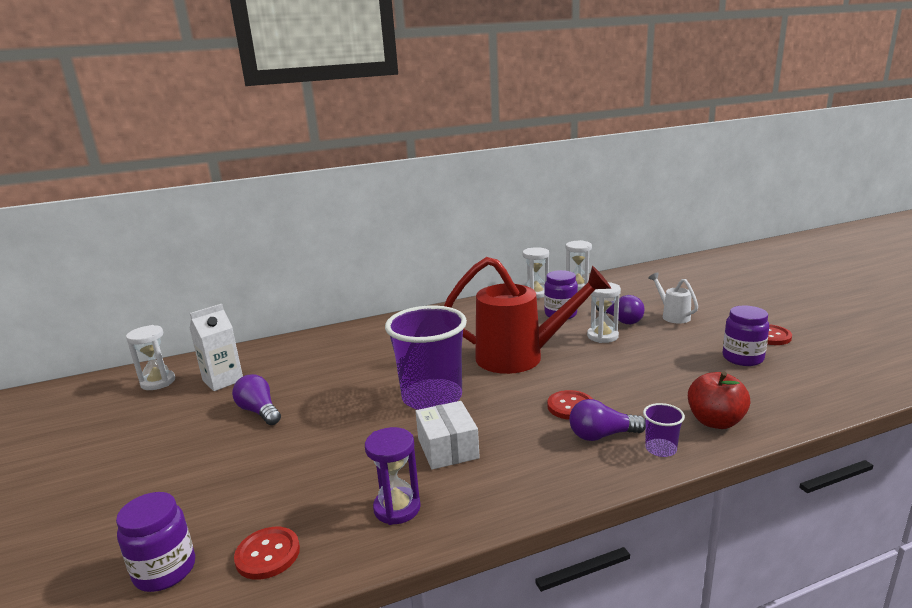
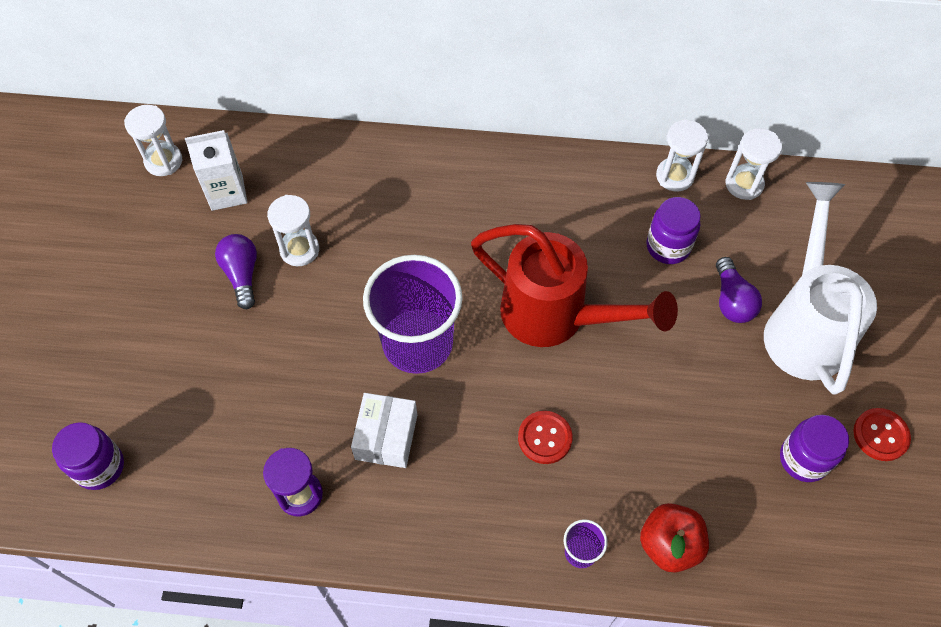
camera: 25 degrees right, 40 degrees up
red button [234,527,300,580] -> none
purple light bulb [569,399,646,441] -> none
white hourglass [587,282,621,343] -> white hourglass moved to [267,195,319,266]
white watering can [648,272,698,324] -> white watering can [764,182,877,394], size x2.21

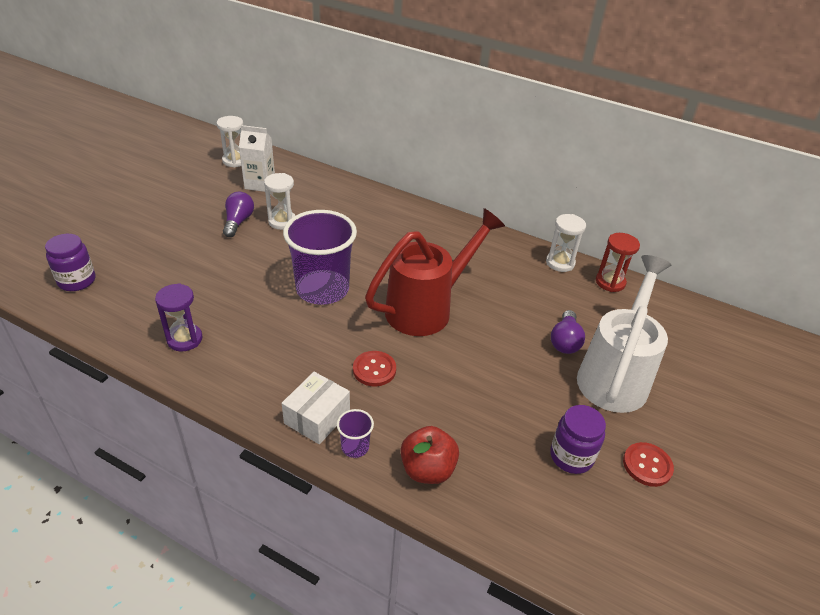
camera: 20 degrees right, 20 degrees down
white box [351,393,417,468] -> white box moved to [282,372,350,444]
red watering can [471,224,678,347] -> red watering can turned 90 degrees counterclockwise [365,208,505,336]
purple jar [646,197,701,264] -> none
white hourglass [725,128,782,200] -> red hourglass [596,233,640,292]

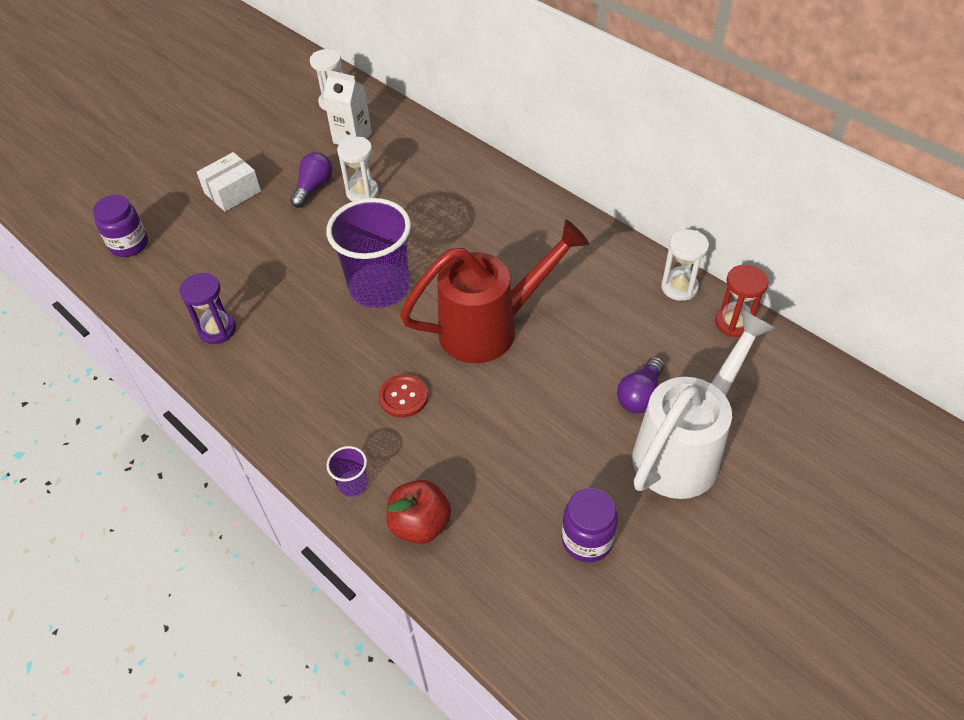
camera: 20 degrees right, 10 degrees up
white box [282,372,350,444] -> white box moved to [197,152,261,212]
red button [623,442,674,487] -> none

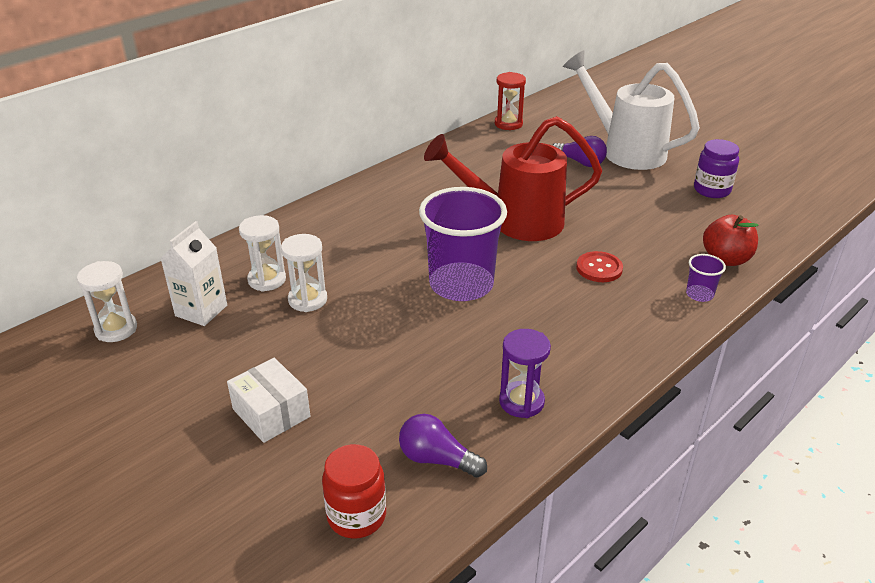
camera: 90 degrees left, 15 degrees down
purple jar [93,195,148,257] -> red jar [322,444,386,539]
purple light bulb [290,152,332,208] -> purple light bulb moved to [399,414,487,478]
red watering can [400,219,589,363] -> red watering can turned 75 degrees counterclockwise [424,116,602,241]
white hourglass [661,229,709,301] -> white hourglass moved to [239,215,286,292]

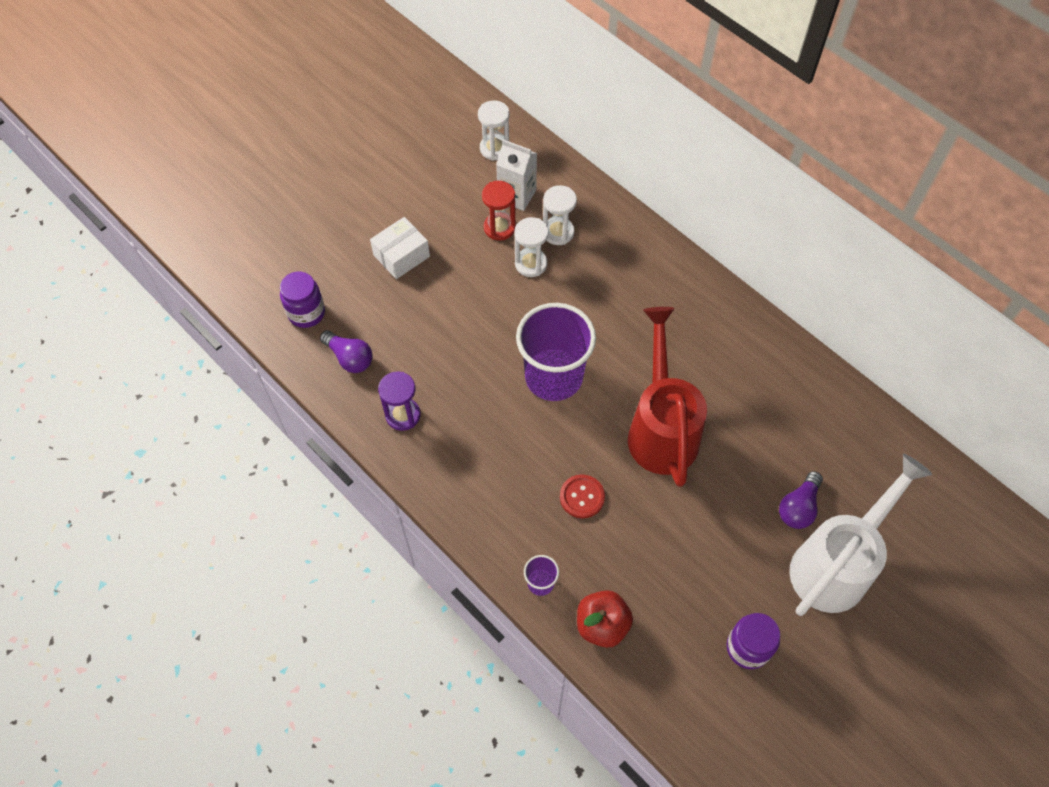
camera: 90 degrees right, 25 degrees up
red jar [322,444,386,539] -> purple jar [280,272,325,328]
purple light bulb [399,414,487,478] -> purple light bulb turned 105 degrees clockwise [320,330,373,373]
red hourglass [495,72,526,130] -> red hourglass moved to [482,181,516,241]

